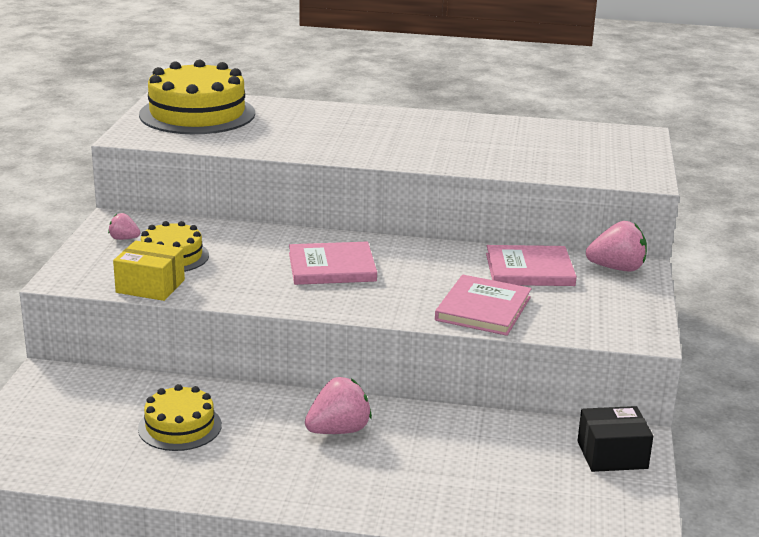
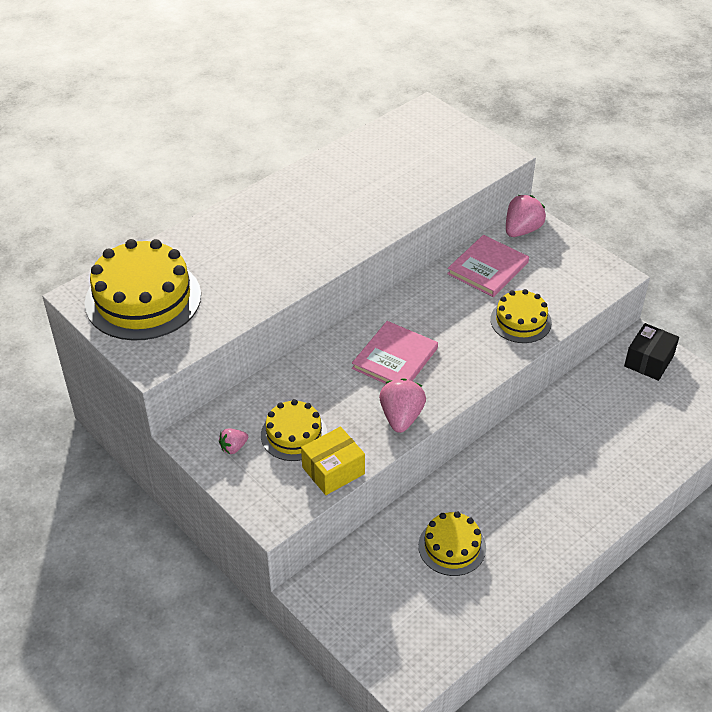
camera: 50 degrees left, 20 degrees up
pink strawberry [305,377,372,434] -> pink strawberry moved to [379,378,426,433]
pink book [435,275,532,336] -> yellow cake [490,289,552,343]

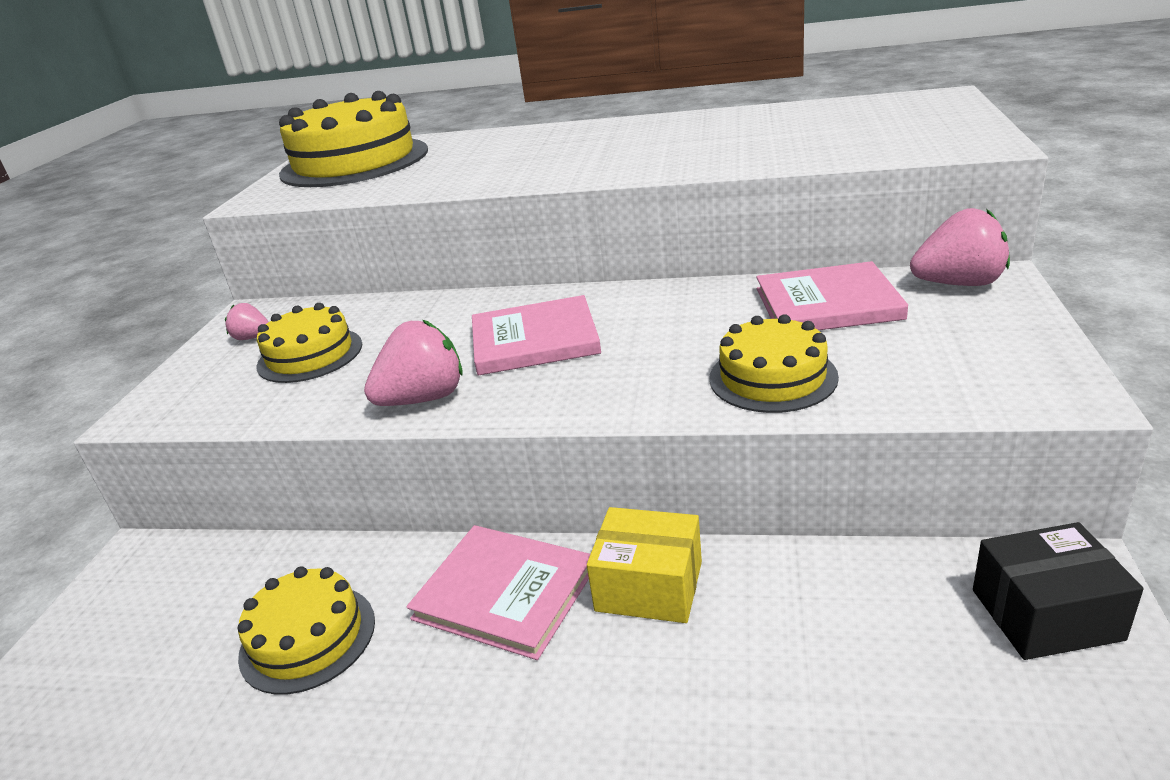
camera: 55 degrees right, 15 degrees down
yellow box [301,427,365,495] -> yellow box moved to [587,507,702,623]
none -> pink book [406,525,590,660]

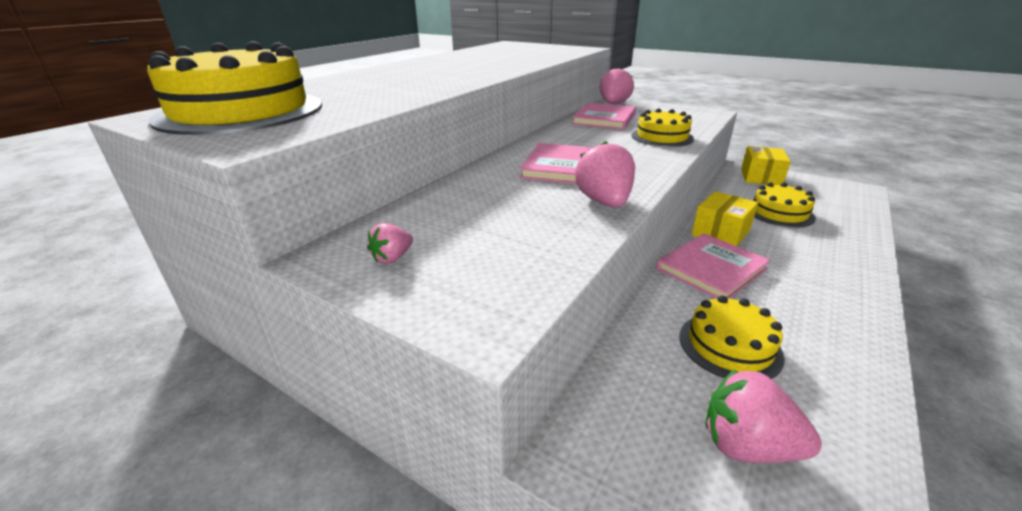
camera: 70 degrees left, 0 degrees up
yellow cake [257,303,362,383] -> yellow cake moved to [753,182,816,228]
black box [973,522,1144,660] -> yellow box [741,146,791,185]
none -> pink strawberry [705,369,822,463]

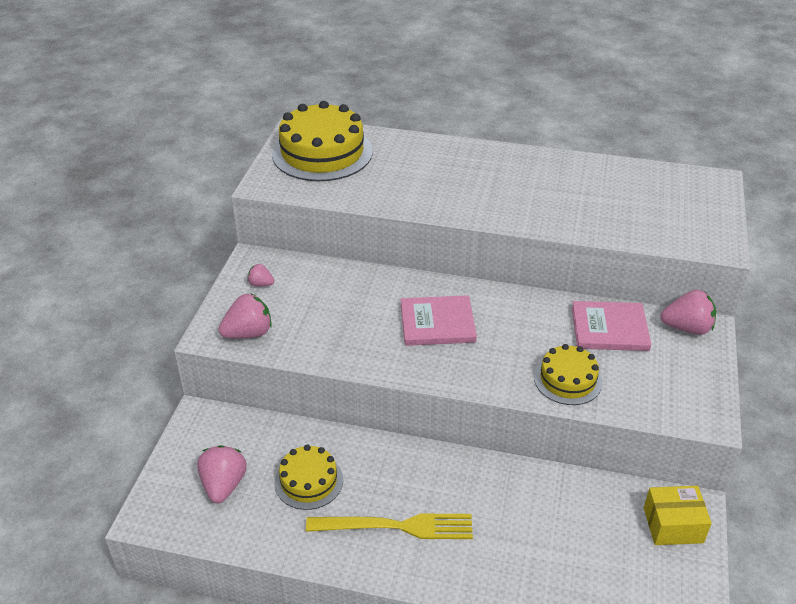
camera: 70 degrees right, 10 degrees up
pink strawberry [575,141,635,207] -> pink strawberry moved to [218,293,272,338]
pink book [656,233,771,299] -> none
yellow box [692,191,758,246] -> none
yellow cake [753,182,816,228] -> none
none -> yellow fork [306,513,473,539]

